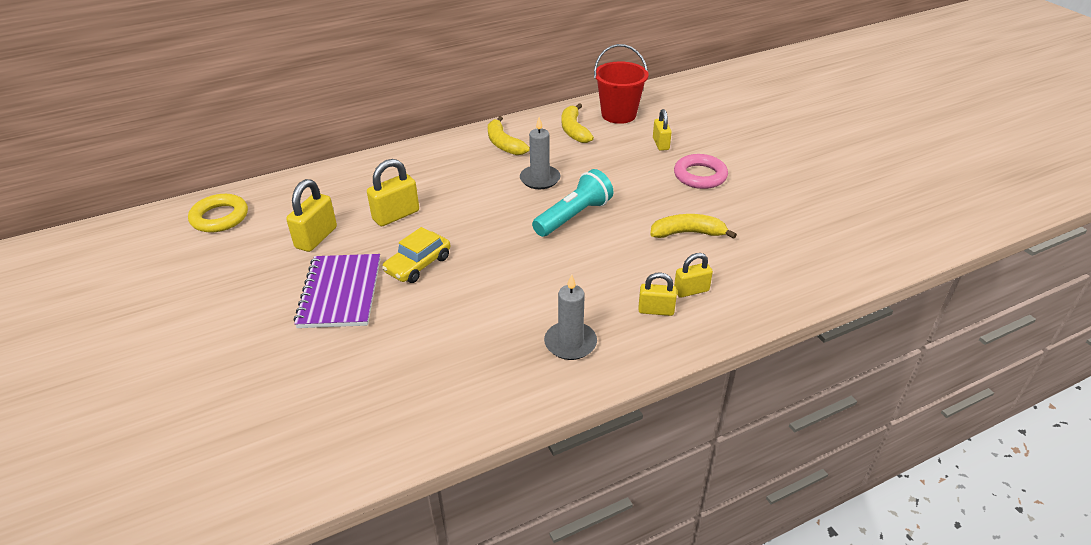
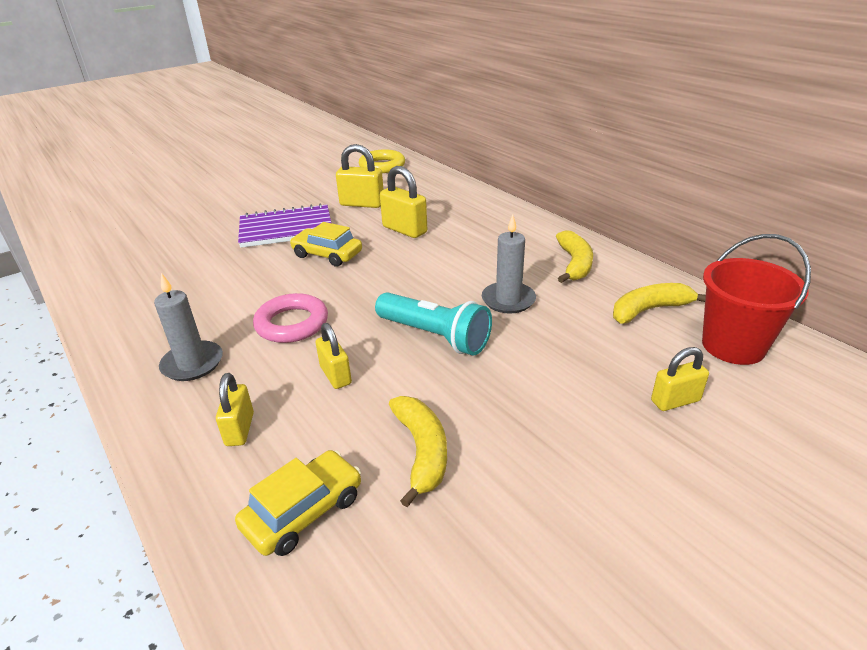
camera: 80 degrees right, 5 degrees down
yellow banana [488,116,530,155] -> yellow banana turned 135 degrees clockwise [556,230,593,283]
pink ring [674,154,728,189] -> pink ring moved to [253,293,328,343]
yellow padlock [674,253,713,298] -> yellow padlock moved to [316,323,352,389]
none -> yellow car [235,450,361,556]

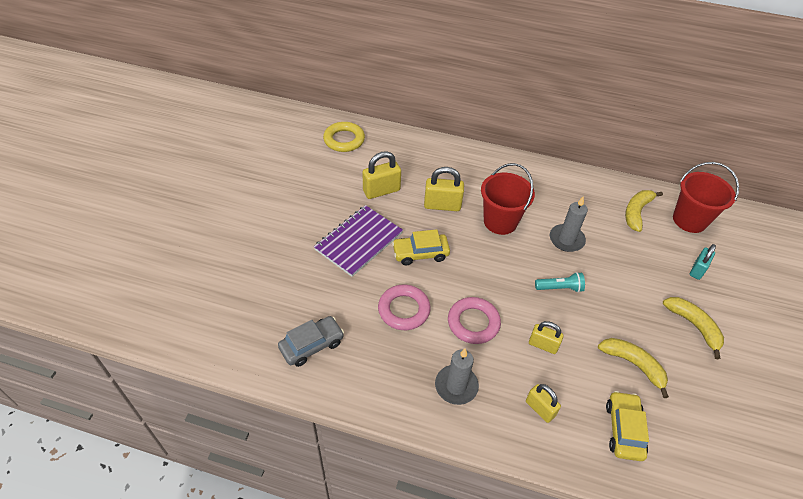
camera: 40 degrees left, 15 degrees up
turquoise flashlight [375,292,492,355] -> turquoise flashlight [535,272,585,292], size x0.60
yellow banana [556,230,593,283] -> yellow banana moved to [663,297,724,359]
yellow padlock [651,347,709,411] -> turquoise padlock [690,244,716,280]
none -> grey car [278,316,344,367]
none -> pink ring [378,285,431,330]
none -> red bucket [481,163,535,235]

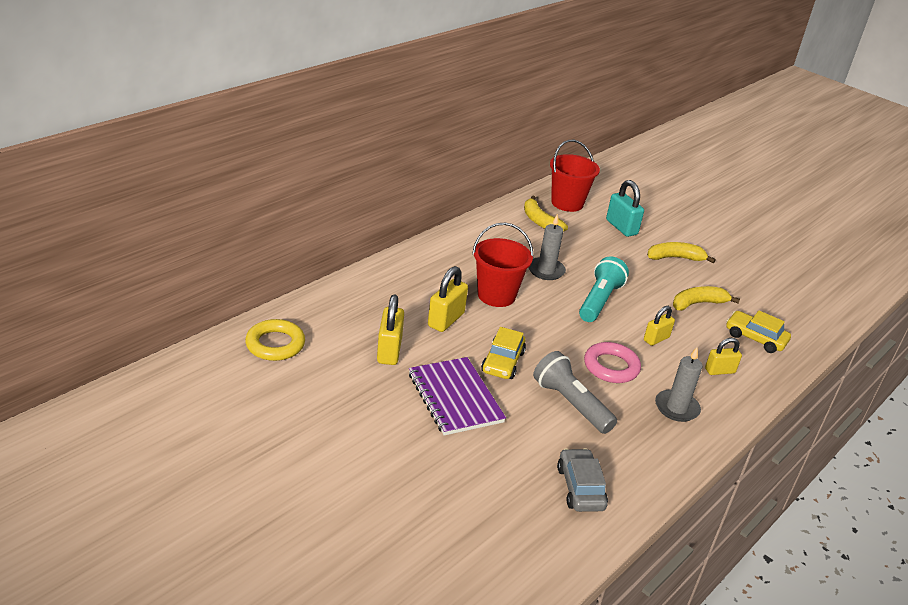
camera: 65 degrees left, 15 degrees down
pink ring [378,285,431,330] -> grey flashlight [533,351,617,434]
turquoise flashlight [535,272,585,292] -> turquoise flashlight [579,257,629,322], size x1.68
turquoise padlock [690,244,716,280] -> turquoise padlock [606,180,644,237], size x1.52

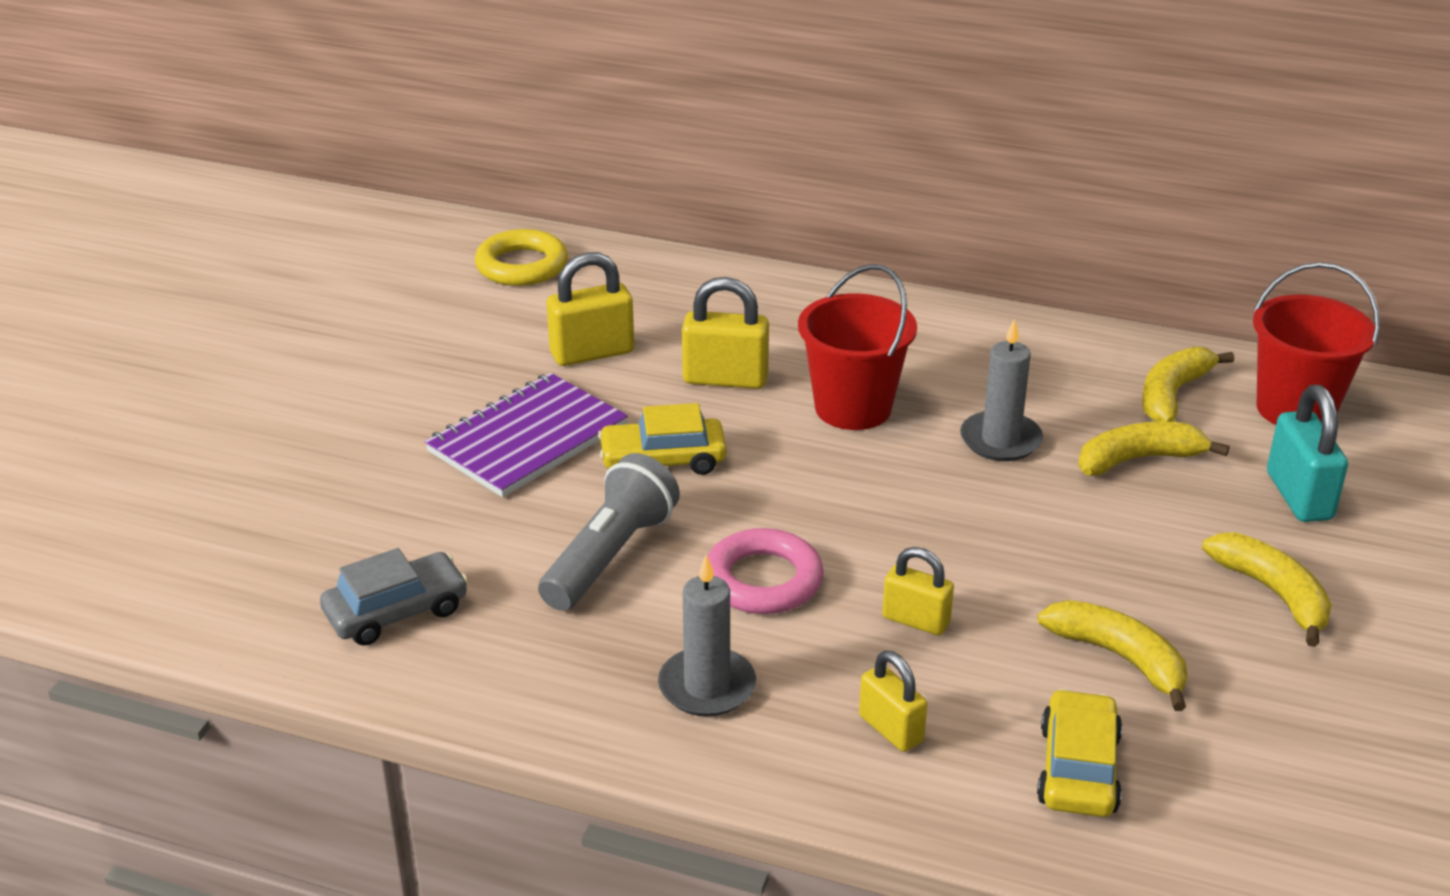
camera: 70 degrees right, 0 degrees up
turquoise flashlight [579,257,629,322] -> none
turquoise padlock [606,180,644,237] -> turquoise padlock turned 45 degrees counterclockwise [1267,385,1348,522]
none -> yellow banana [1078,421,1230,476]

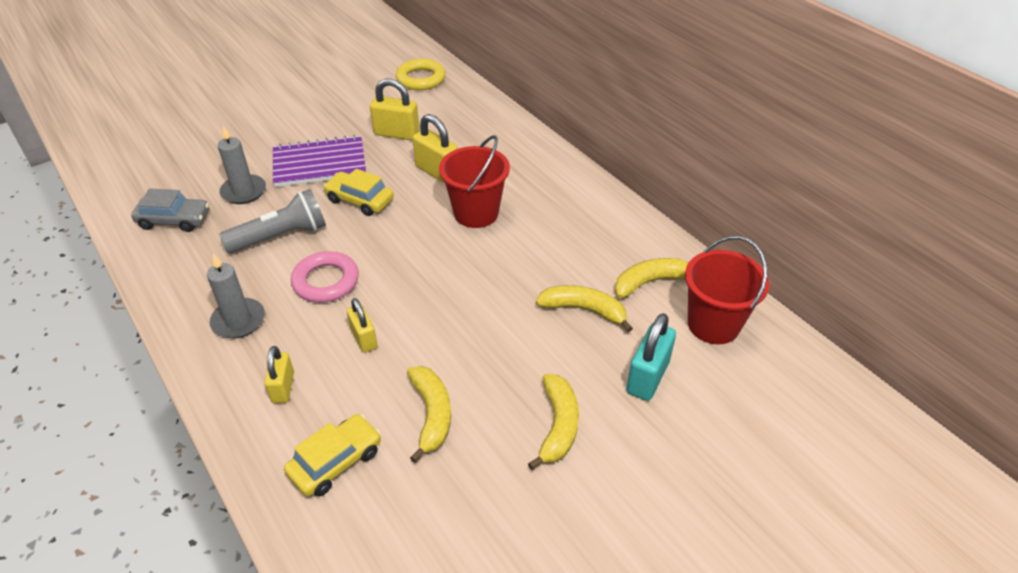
camera: 35 degrees right, 10 degrees up
grey candle [960,319,1043,461] -> grey candle moved to [218,126,266,204]

